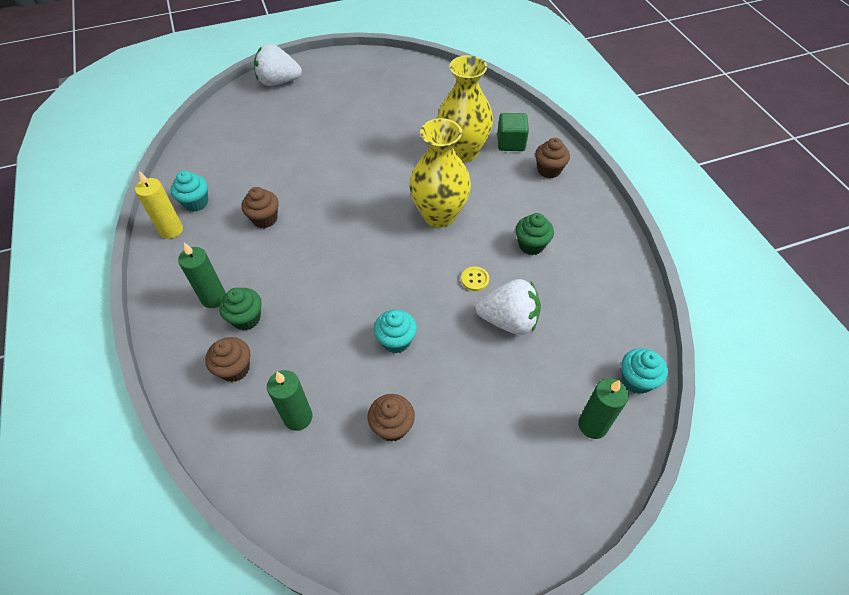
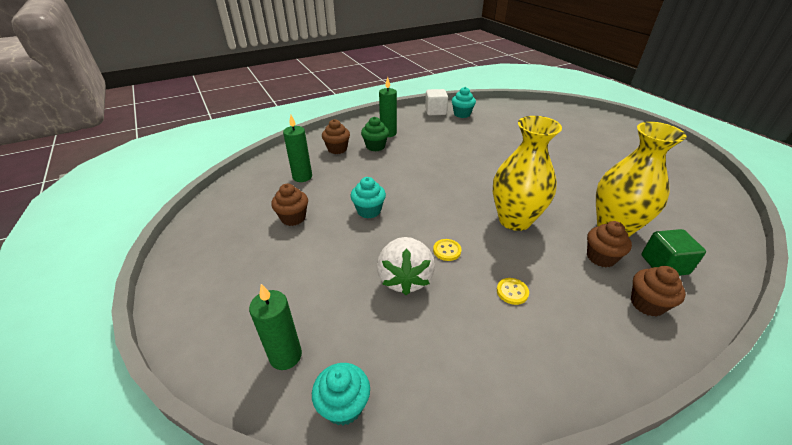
camera: 80 degrees right, 15 degrees down
yellow candle [135,171,183,239] -> white cube [425,89,448,115]
brown cupcake [241,187,279,228] -> brown cupcake moved to [587,221,632,267]
white strawberry [254,44,302,86] -> none
green cupcake [515,213,554,255] -> yellow button [497,278,529,305]

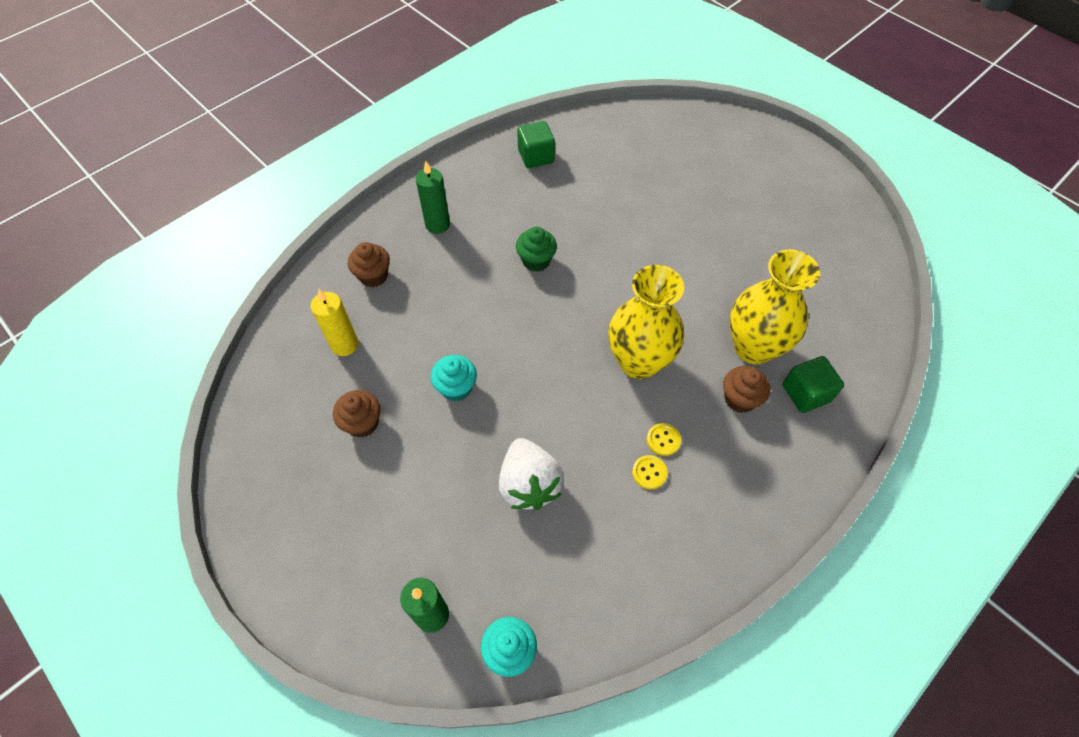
camera: 15 degrees left, 20 degrees up
green candle [283,115,312,182] -> yellow candle [311,288,358,356]
green cupcake [361,117,389,152] -> green cupcake moved to [516,227,557,272]
white cube [425,89,448,115] -> none
yellow button [433,239,461,261] -> yellow button moved to [647,423,681,456]
turquoise cupcake [452,87,476,118] -> green cube [517,121,555,168]
brown cupcake [631,266,686,317] -> none

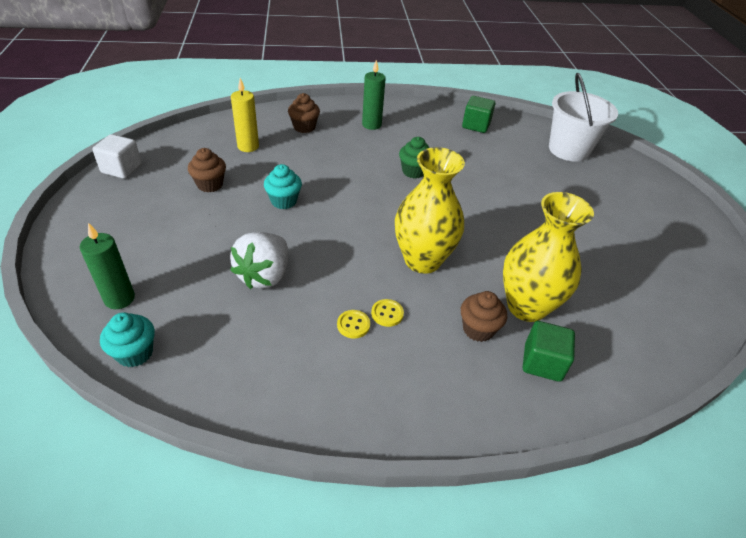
camera: 35 degrees right, 15 degrees down
none -> white cube [92,134,142,179]
none -> white bucket [549,73,618,162]

